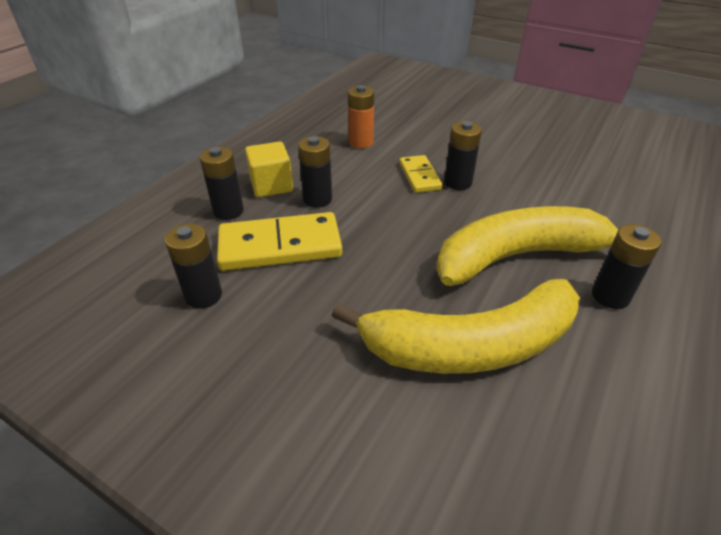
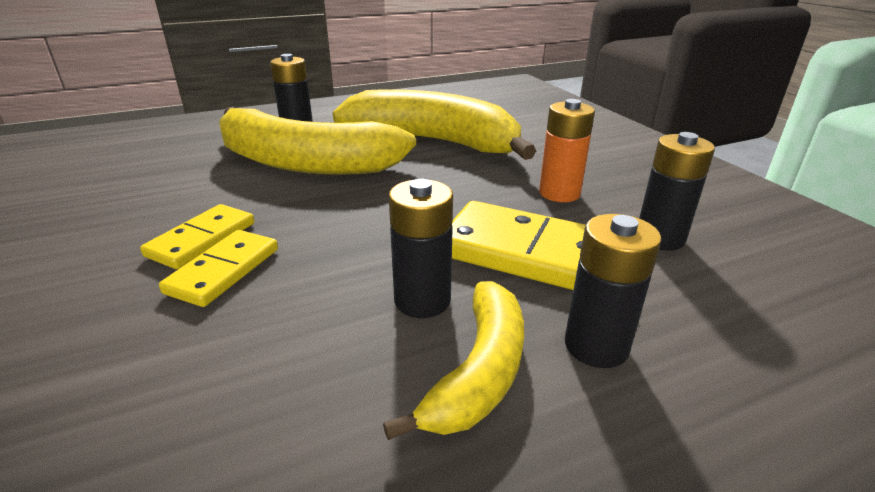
camera: 145 degrees left, 10 degrees down
yellow cube [245,142,293,197] -> yellow banana [383,281,524,440]
orange battery [348,85,374,149] -> orange battery moved to [539,99,595,202]
black battery [444,121,482,190] -> yellow domino [140,204,254,269]

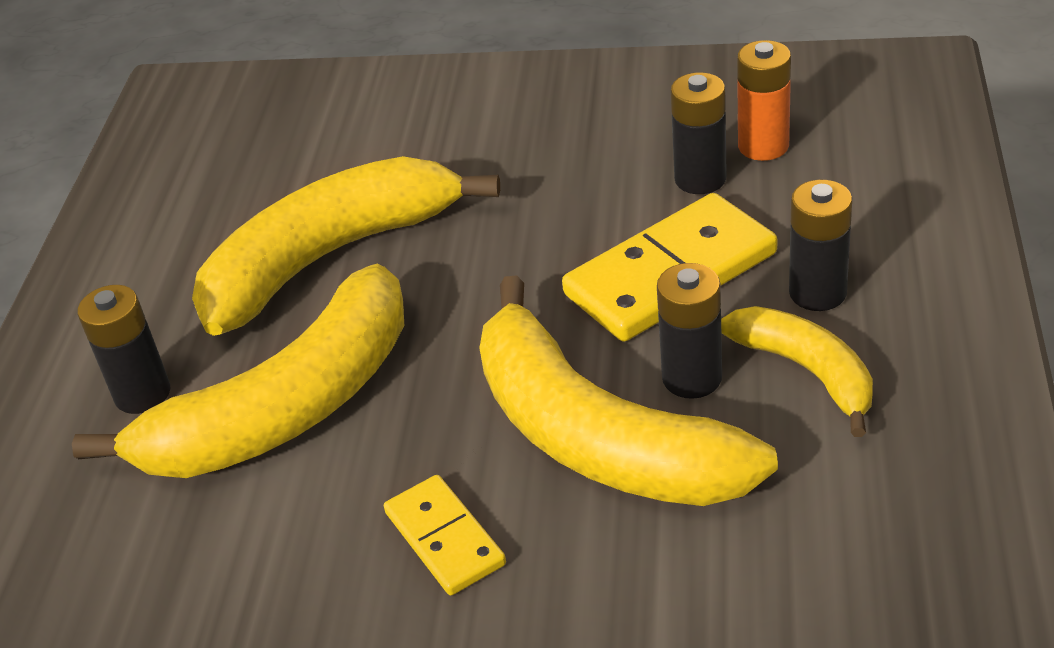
camera: 55 degrees left, 10 degrees up
yellow domino [159,230,278,307] -> none
orange battery [539,99,595,202] -> orange battery moved to [737,40,791,161]
none -> yellow banana [479,275,778,506]

